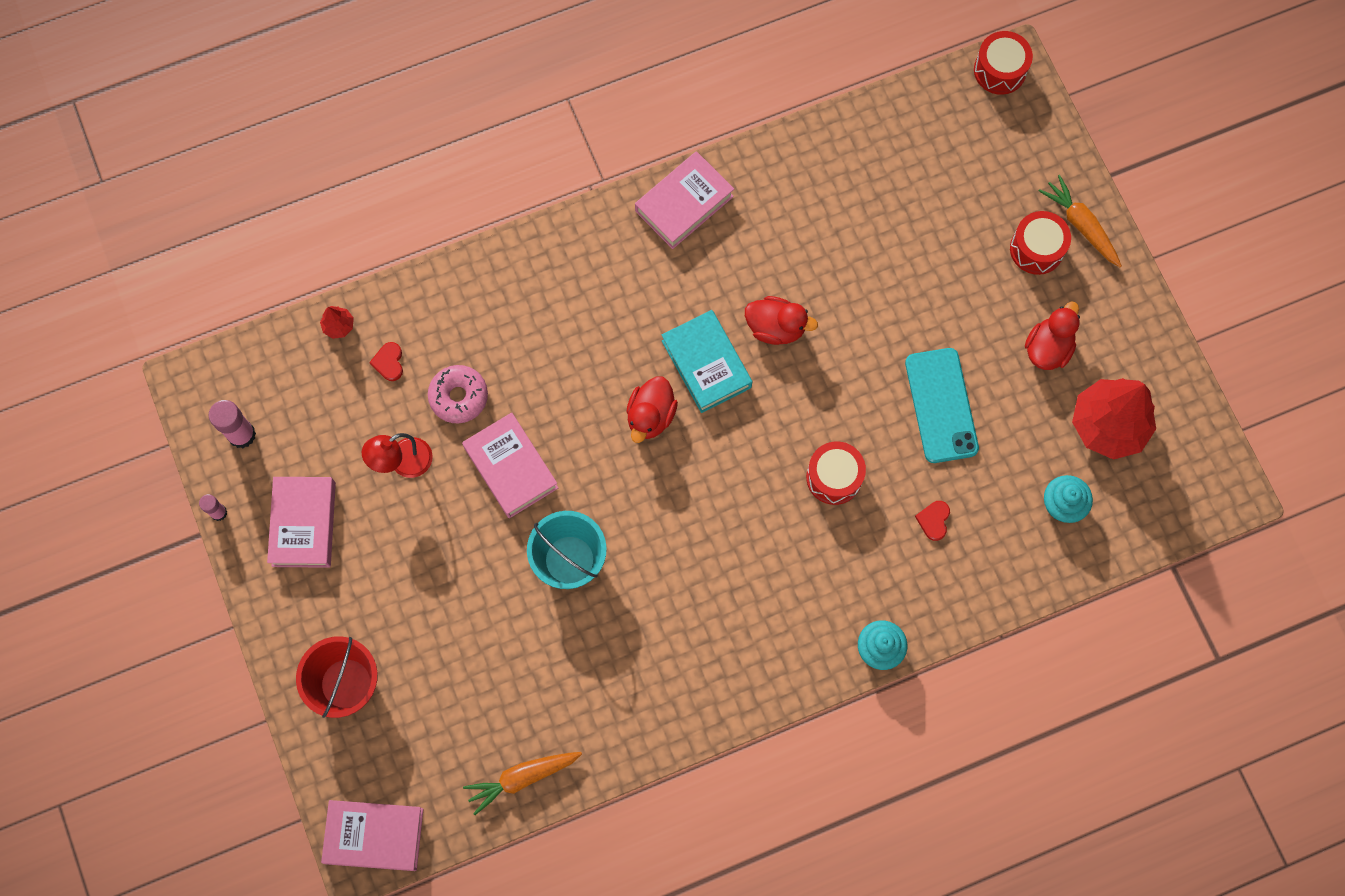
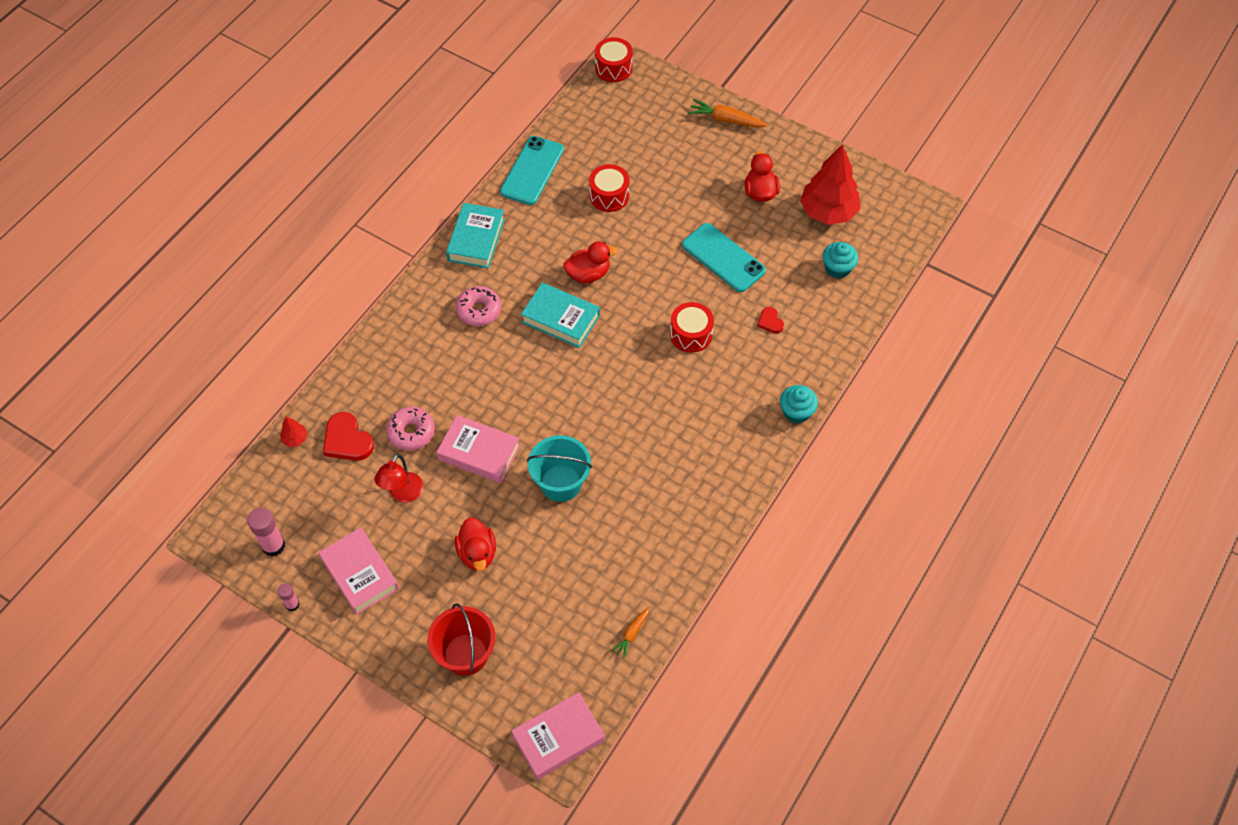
camera: 35 degrees left, 15 degrees down
red heart [369,342,403,381] -> red heart [323,412,374,461], size x1.81
orange carrot [463,752,582,815] -> orange carrot [612,607,650,658], size x0.60
red duck [626,376,678,443] -> red duck moved to [455,517,496,571]
pink book [635,151,734,249] -> turquoise book [446,203,505,269]
red drum [1010,211,1071,275] -> red drum moved to [589,164,629,212]
none -> pink donut [456,286,501,326]
none -> turquoise phone [500,136,564,205]

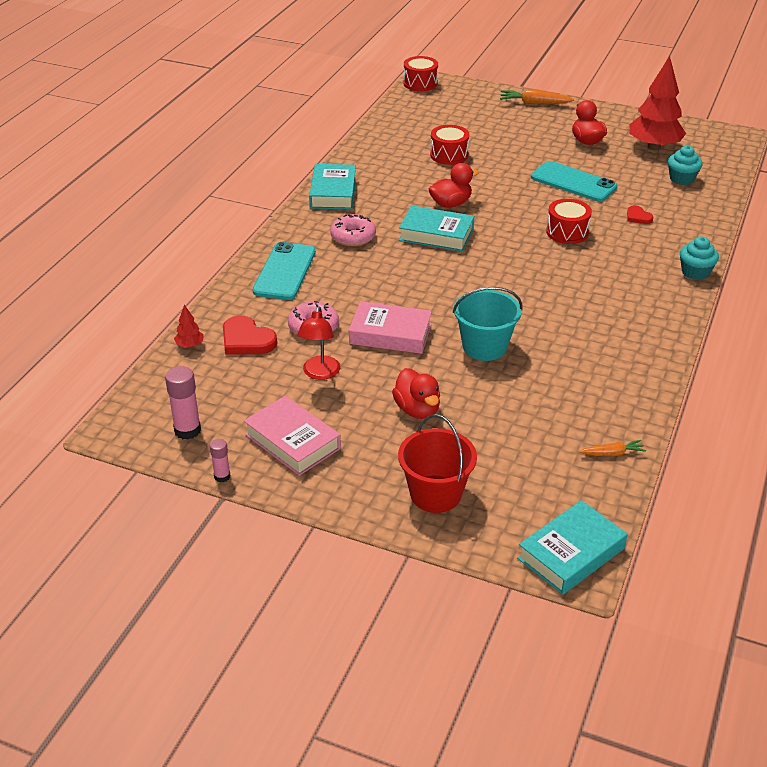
camera: 10 degrees left, 20 degrees down
turquoise phone [500,136,564,205] -> turquoise phone moved to [253,242,316,300]
pink book [512,692,605,780] -> turquoise book [517,500,627,595]
orange carrot [612,607,650,658] -> orange carrot turned 120 degrees counterclockwise [578,440,646,456]

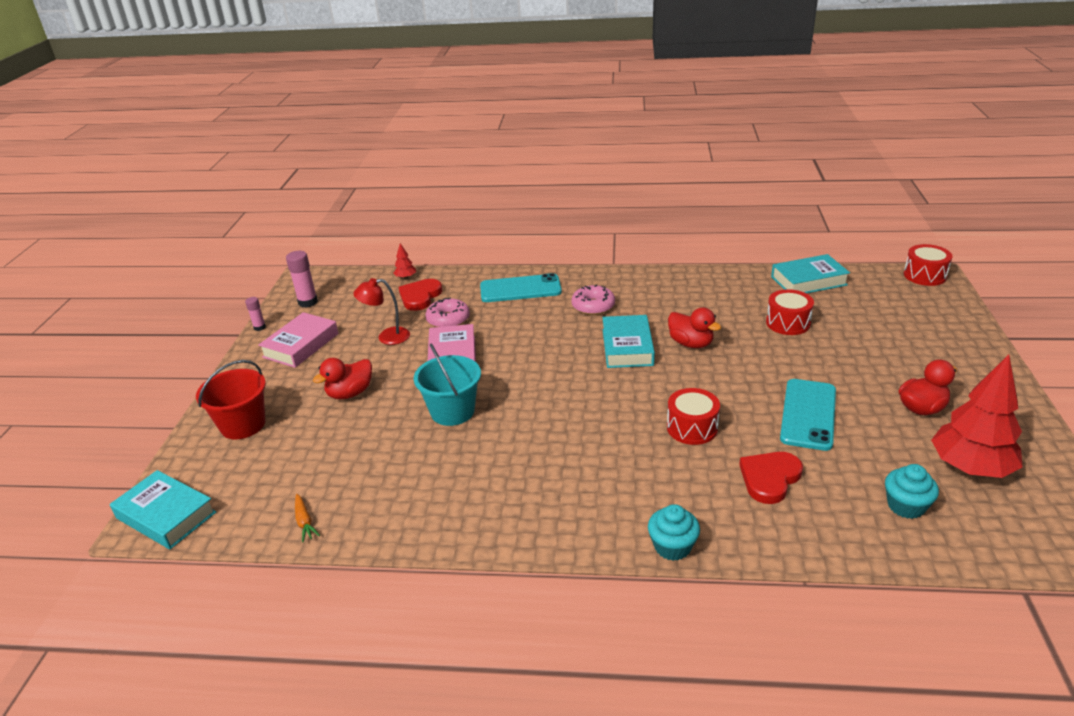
camera: 75 degrees right, 5 degrees down
turquoise book [309,164,356,209] -> turquoise book moved to [771,254,850,293]
orange carrot [500,89,574,104] -> none
red heart [627,206,653,224] -> red heart [739,452,803,504], size x1.81

